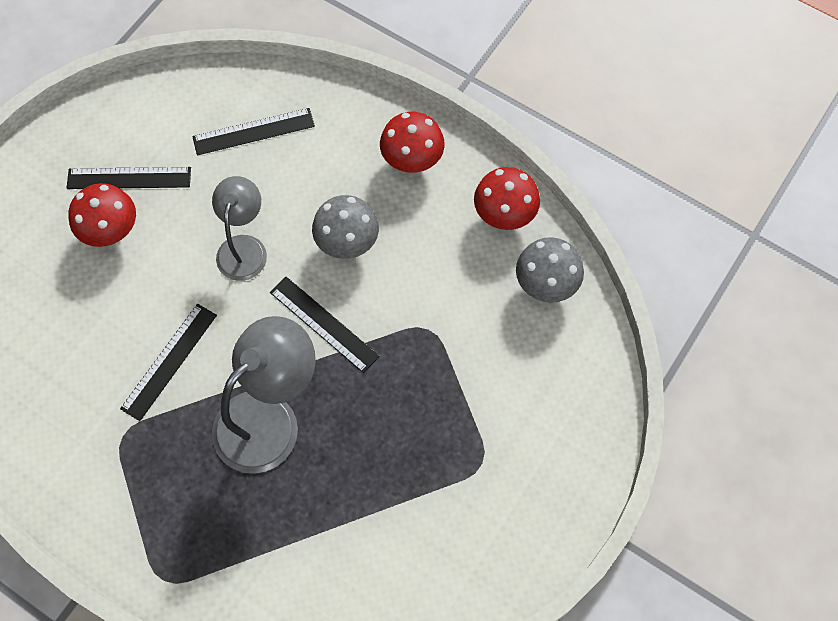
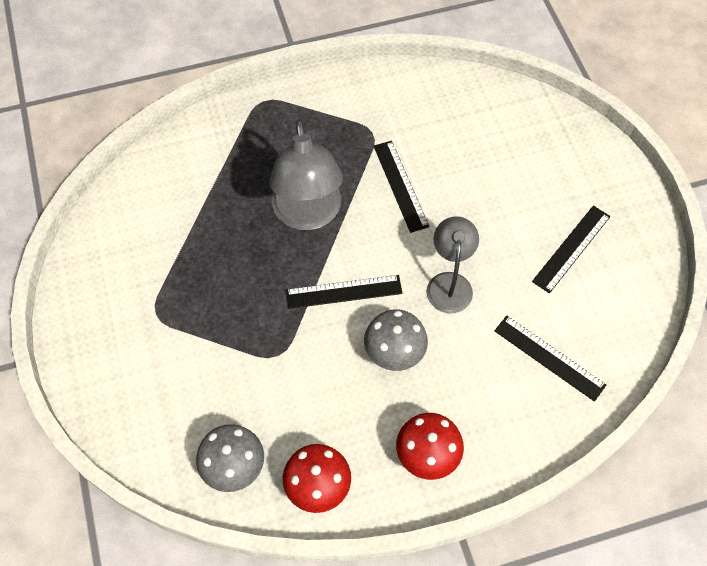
camera: 130 degrees right, 5 degrees down
red mushroom [68,183,136,247] -> none
black ruler [192,108,315,155] -> black ruler turned 75 degrees counterclockwise [494,316,606,402]
grey lamp [212,176,267,281] -> grey lamp turned 135 degrees counterclockwise [427,216,479,314]

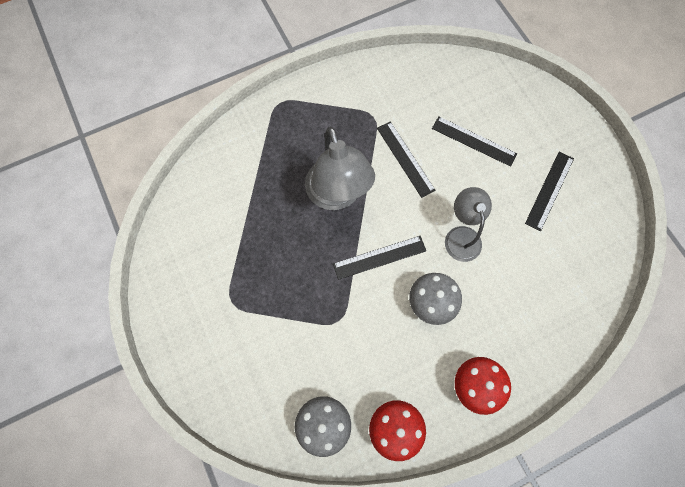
camera: 10 degrees left, 10 degrees up
black ruler [494,316,606,402] -> black ruler moved to [432,116,517,167]

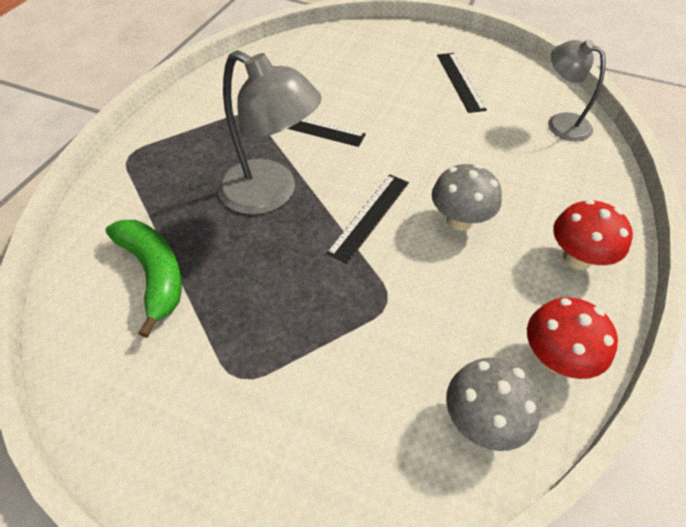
camera: 40 degrees left, 20 degrees down
black ruler [432,116,517,167] -> none
grey lamp [445,187,492,262] -> grey lamp moved to [548,40,606,142]
none -> green banana [106,220,182,338]

